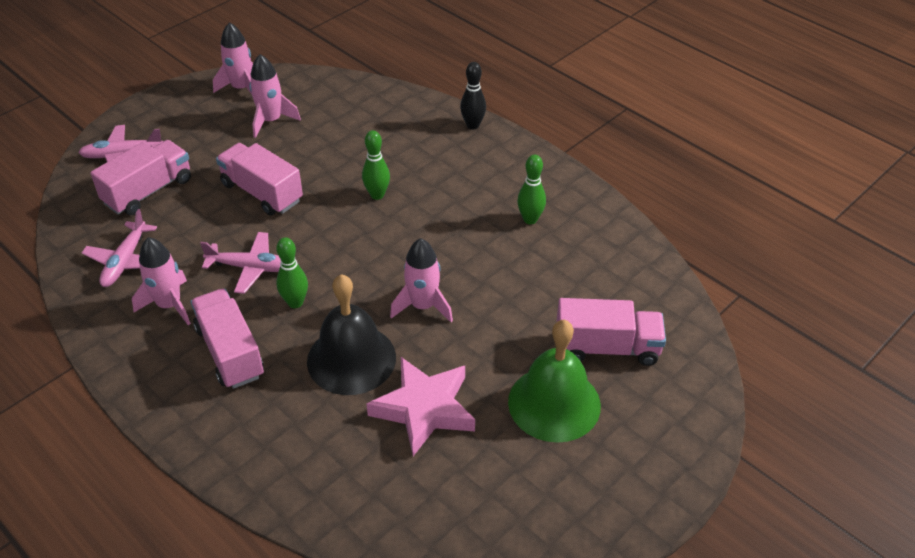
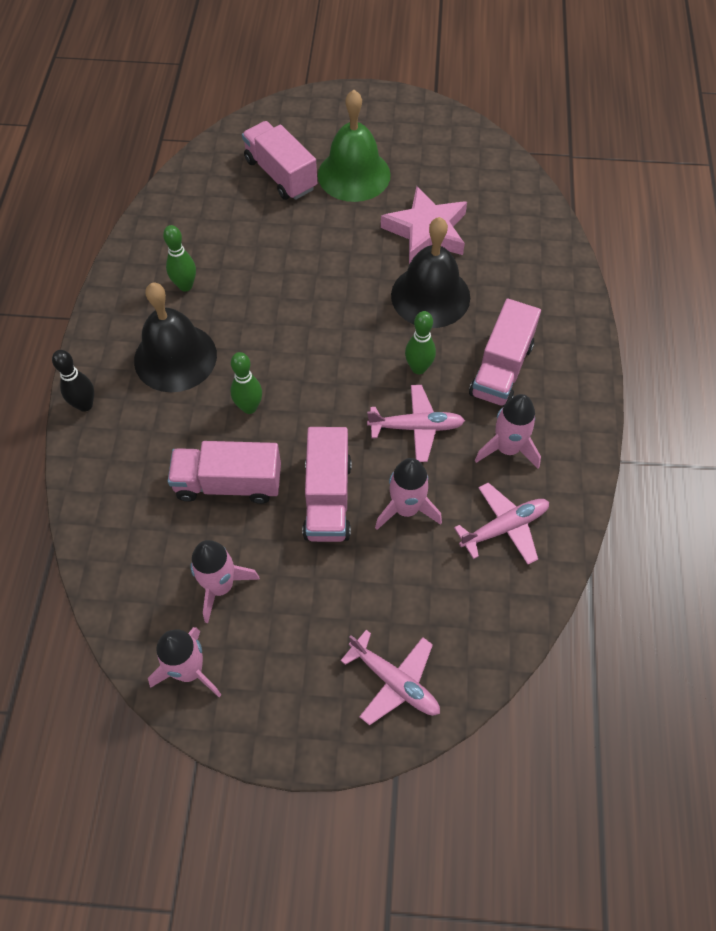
camera: 130 degrees left, 15 degrees up
pink truck [90,140,191,215] -> pink truck moved to [168,441,281,504]
pink plane [200,232,281,294] -> pink plane turned 120 degrees clockwise [367,385,465,462]
pink rocket [390,238,453,322] -> pink rocket moved to [375,458,442,530]
none -> black bell [134,283,217,392]

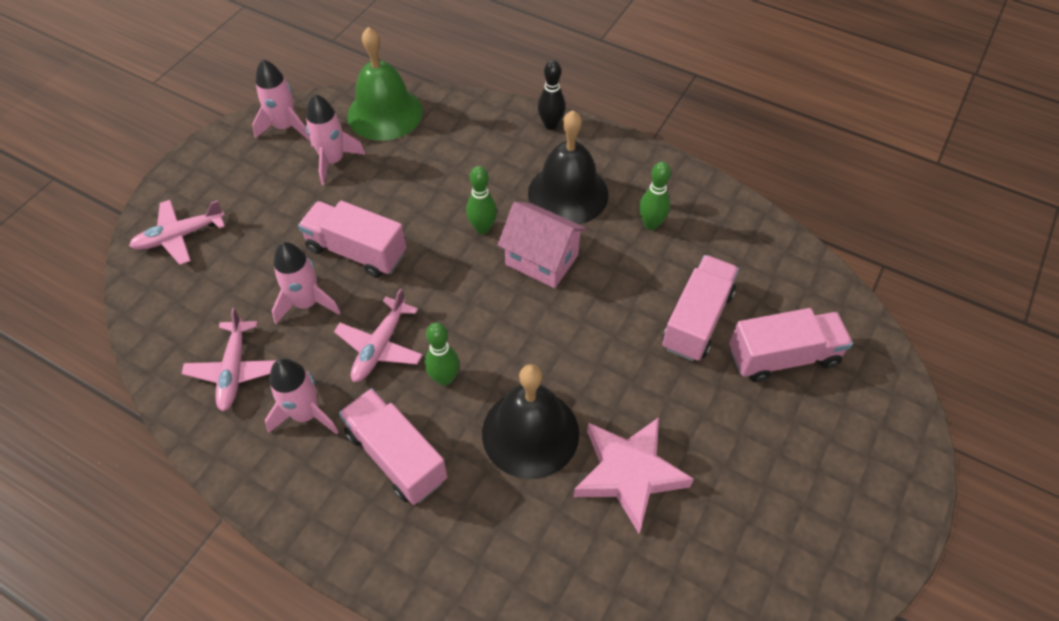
camera: 115 degrees right, 5 degrees down
pink truck [168,441,281,504] -> pink truck moved to [662,255,739,361]
green bell [318,90,391,202] -> green bell moved to [347,27,423,141]
none -> pink house [498,202,587,288]

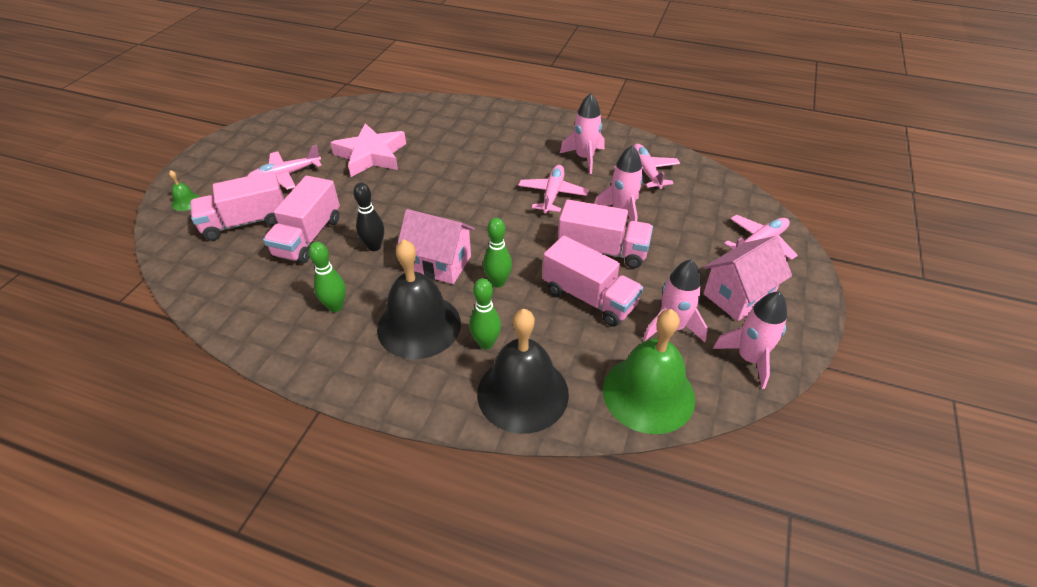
camera: 170 degrees right, 10 degrees down
pink truck [339,388,447,505] -> pink truck moved to [543,235,643,327]
green bowling pin [425,323,460,386] -> green bowling pin moved to [469,278,501,349]
black bell [482,364,579,479] -> black bell moved to [477,309,569,434]
black bowling pin [538,60,566,130] -> black bowling pin moved to [353,183,384,251]
none -> green bell [169,170,200,211]
none -> pink plane [248,145,322,190]
none -> pink house [703,236,792,321]

